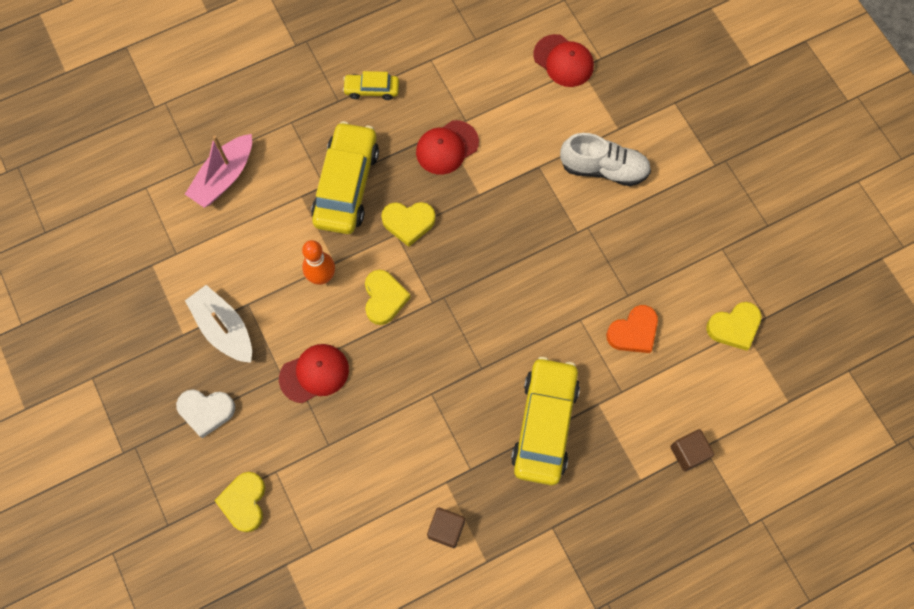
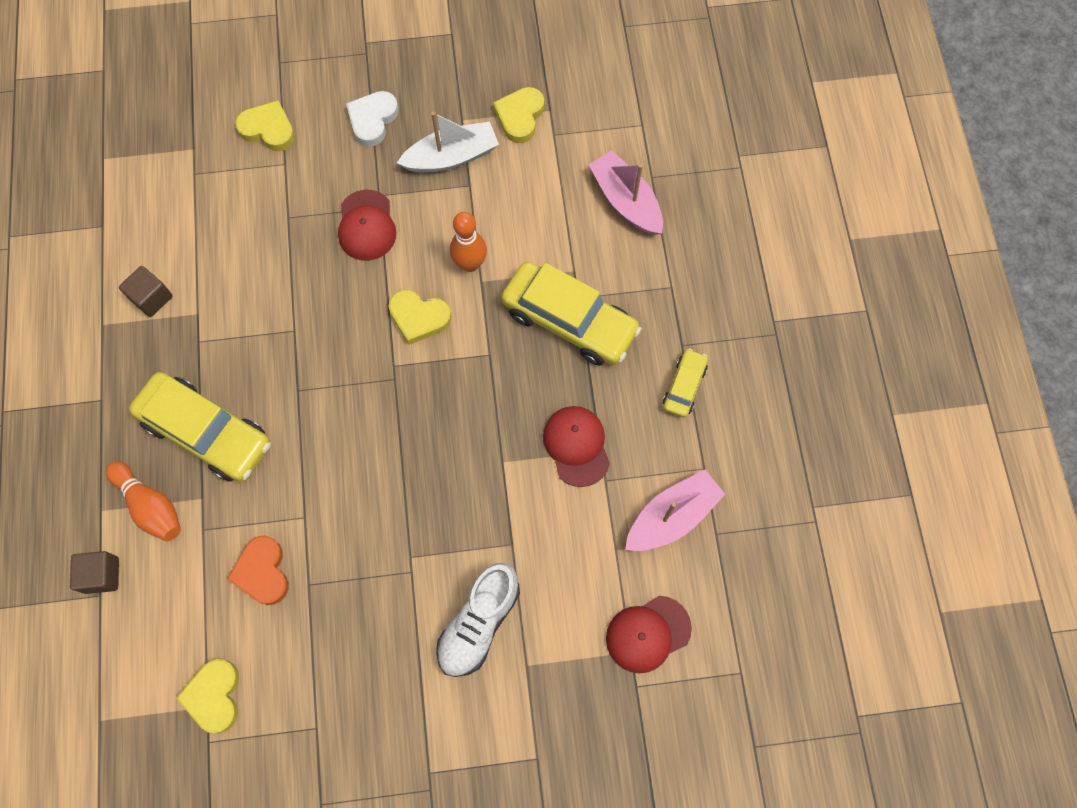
camera: 110 degrees right, 0 degrees up
yellow heart [381,202,435,247] -> yellow heart moved to [493,87,544,143]
none -> orange bowling pin [106,461,181,541]
none -> pink boat [625,470,725,551]

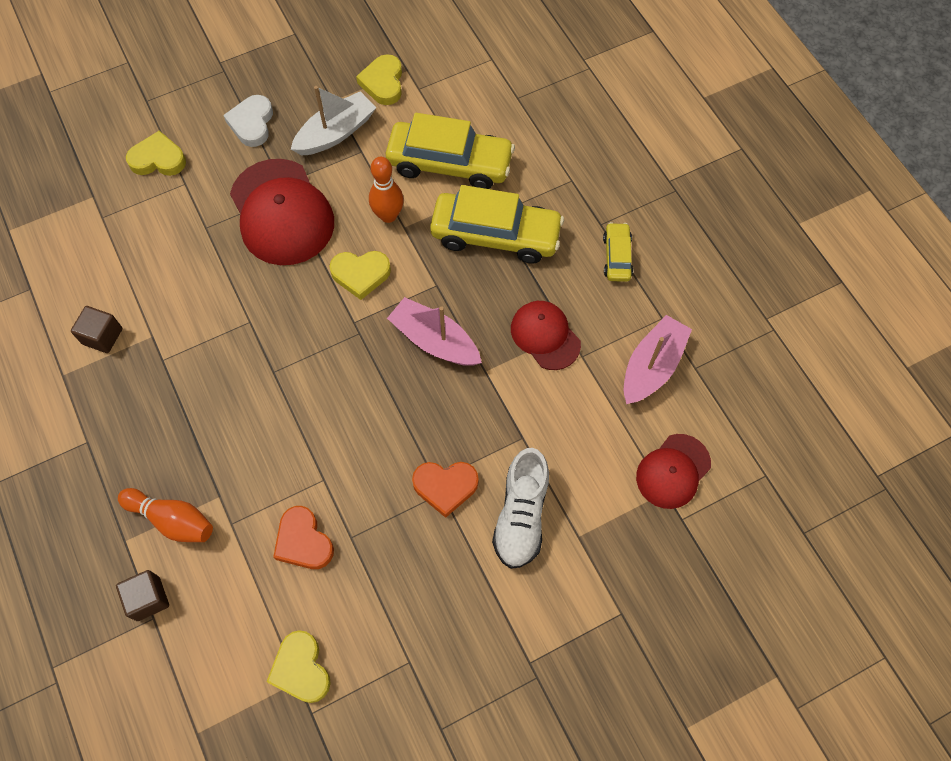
camera: 20 degrees left, 5 degrees down
yellow car [129,372,271,482] -> yellow car moved to [386,113,515,189]
red cap [338,190,396,261] -> red cap [230,159,334,265], size x1.70
pink boat [589,150,663,235] -> pink boat moved to [387,297,482,366]
none -> orange heart [412,462,479,518]

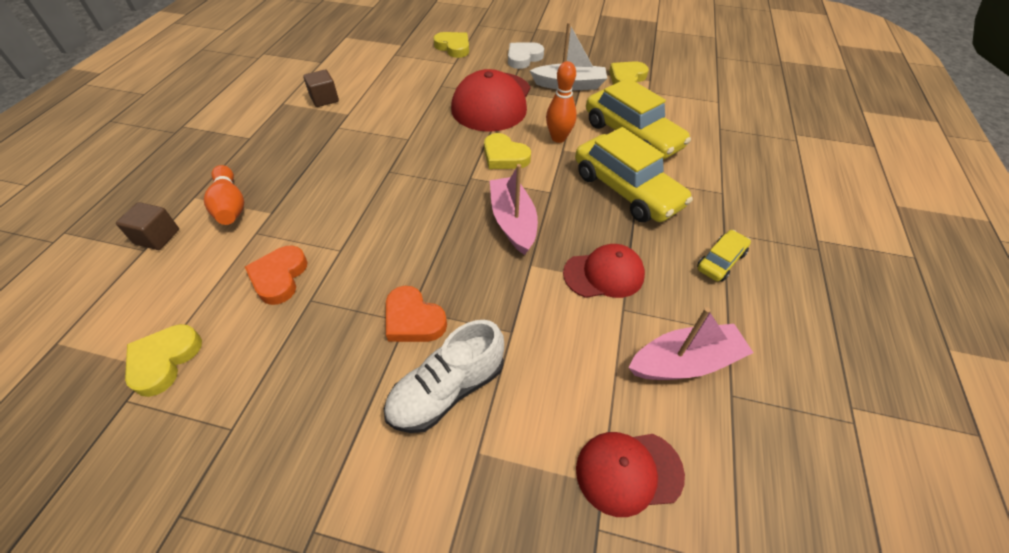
camera: 40 degrees right, 15 degrees down
red cap [511,301,581,370] -> red cap turned 75 degrees clockwise [563,244,645,298]

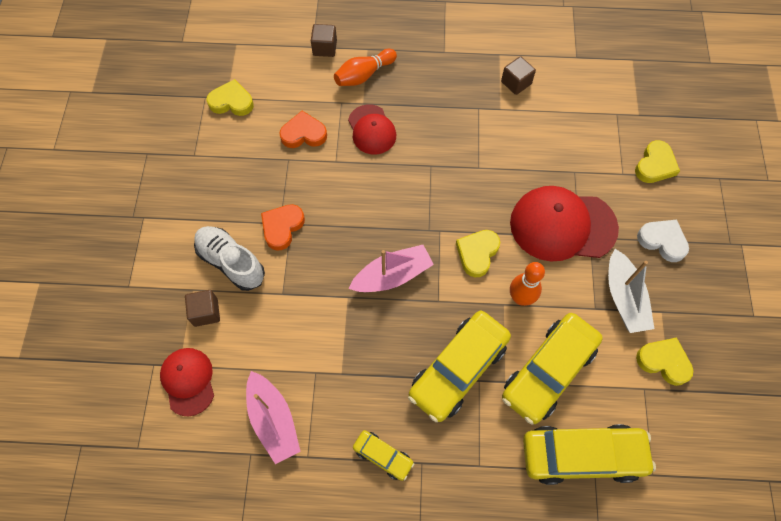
camera: 80 degrees right, 15 degrees up
red cap [563,244,645,298] -> red cap moved to [348,104,396,154]
none -> brown cube [185,290,220,327]
none -> yellow car [523,424,656,485]

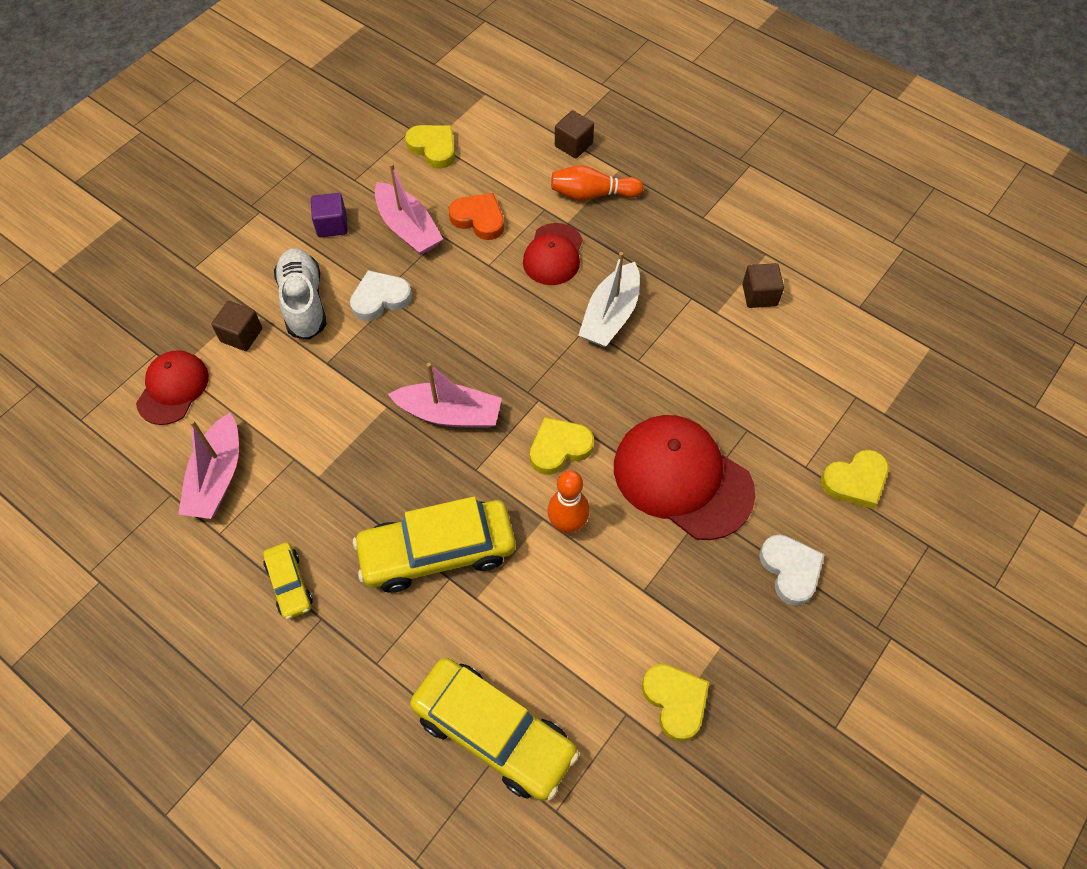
camera: 35 degrees right, 5 degrees down
orange heart [261,204,305,251] -> white heart [350,270,412,321]
yellow car [502,313,603,425] -> none
white boat [608,249,655,333] -> white boat moved to [578,252,640,347]
none -> purple cube [311,193,348,237]
none -> pink boat [375,163,443,255]

